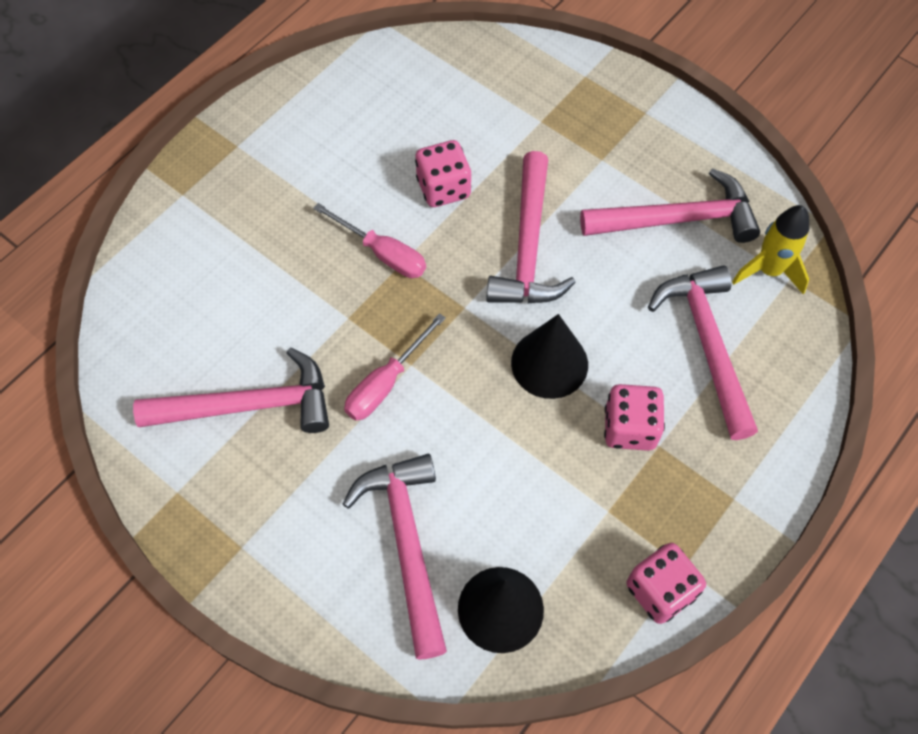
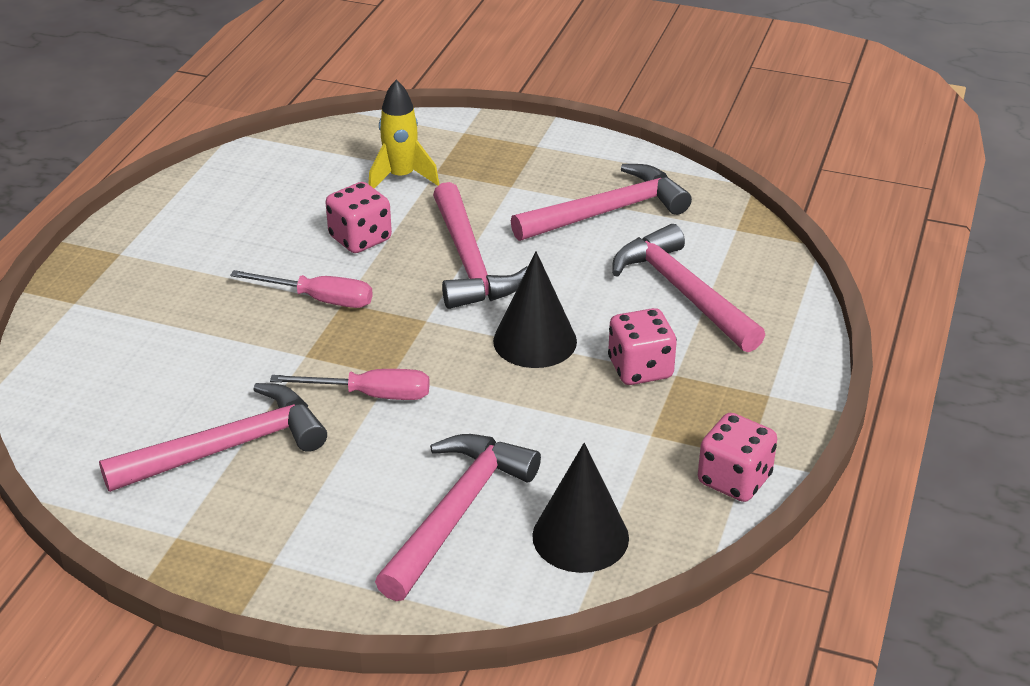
camera: 20 degrees left, 25 degrees down
pink hammer [343,454,447,660] -> pink hammer turned 60 degrees clockwise [375,434,541,601]
pink screwdriver [344,313,446,421] -> pink screwdriver turned 105 degrees counterclockwise [270,369,430,400]
yellow rocket [732,205,809,294] -> yellow rocket moved to [369,80,439,189]

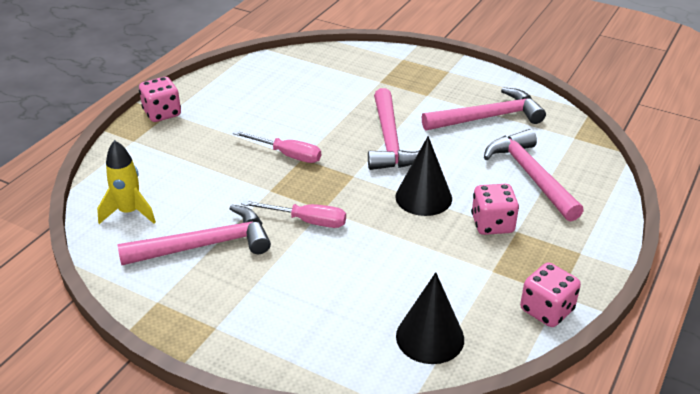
camera: 10 degrees right, 0 degrees up
pink dice [325,182,392,253] -> pink dice moved to [139,77,181,122]
yellow rocket [369,80,439,189] -> yellow rocket moved to [97,140,156,224]
pink hammer [375,434,541,601] -> none

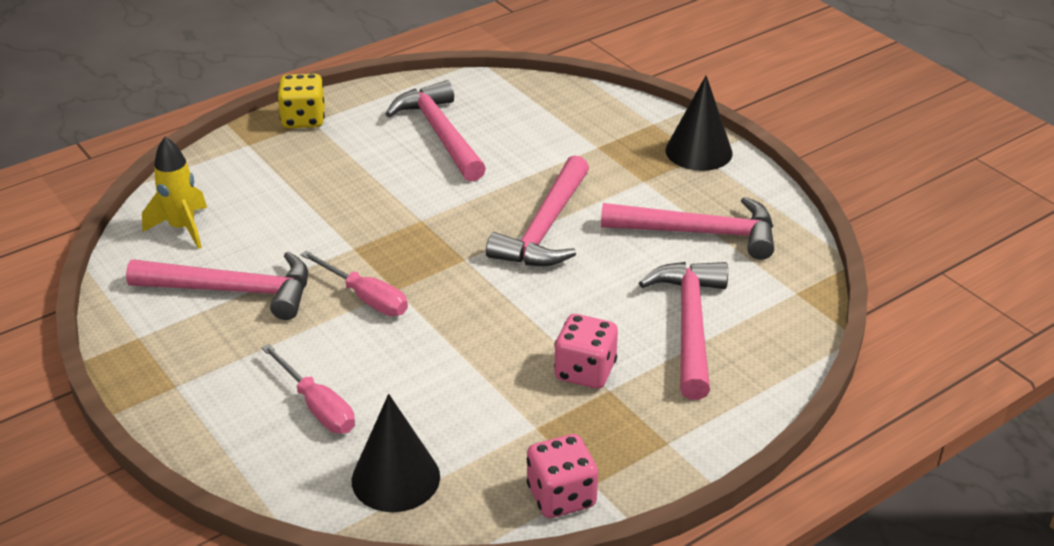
camera: 25 degrees right, 0 degrees up
pink dice [139,77,181,122] -> yellow dice [277,74,325,128]
pink screwdriver [233,131,321,163] -> pink screwdriver moved to [261,344,355,434]
black cone [395,136,452,216] -> black cone moved to [666,76,733,171]
none -> pink hammer [386,80,486,182]

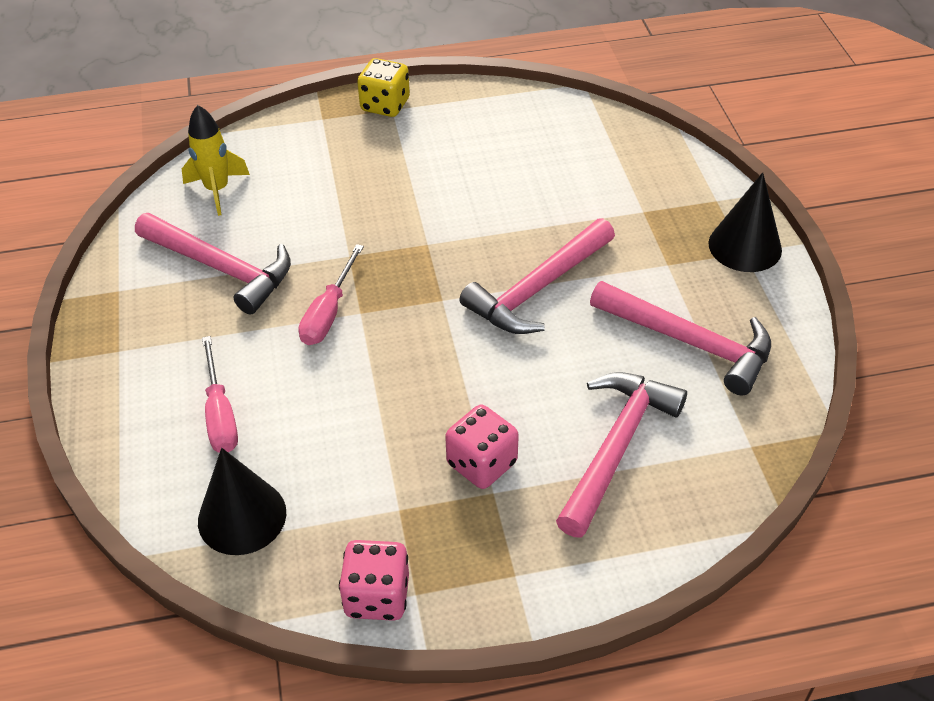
camera: 25 degrees right, 10 degrees up
pink screwdriver [300,251,408,316] -> pink screwdriver turned 45 degrees clockwise [298,244,364,345]
pink hammer [386,80,486,182] -> none

